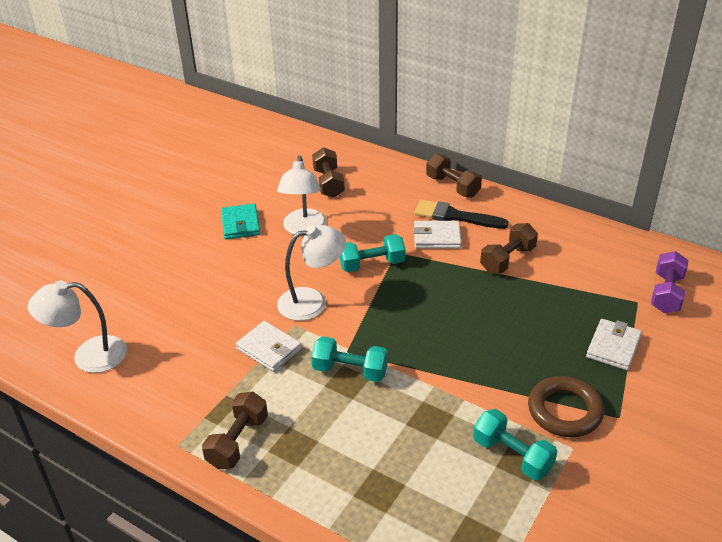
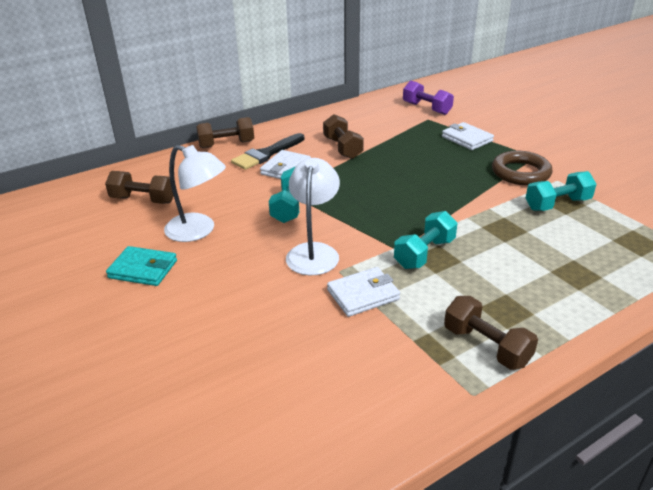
camera: 65 degrees left, 5 degrees down
white lamp [28,280,127,373] -> none

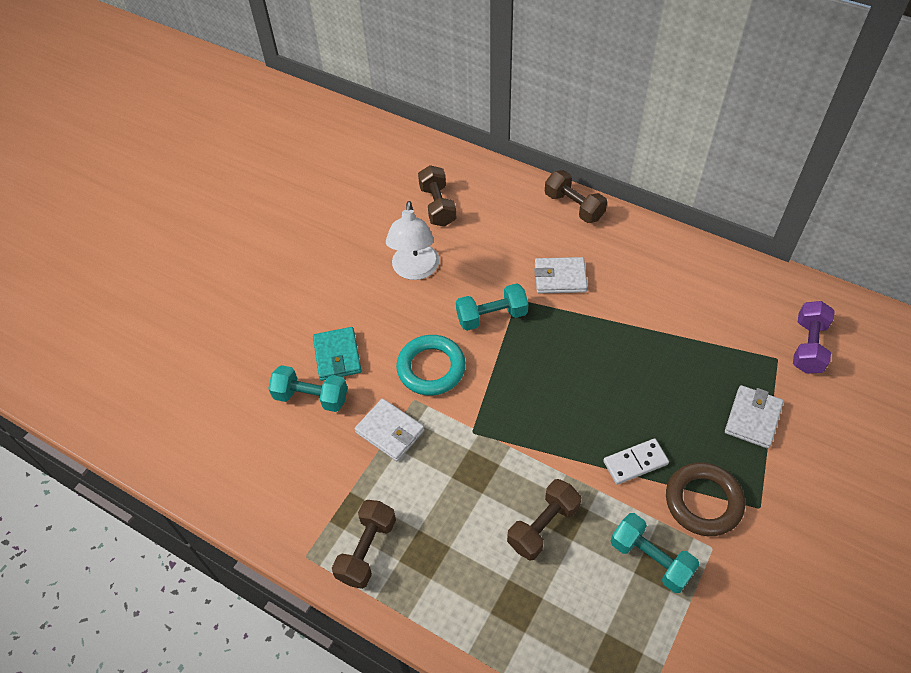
camera: 65 degrees right, 20 degrees up
turquoise wallet [106,246,177,286] -> turquoise wallet moved to [313,327,362,381]
black brush [231,133,305,170] -> none
white lamp [286,158,340,275] -> turquoise ring [396,335,466,396]
brown dumbbell [323,114,364,159] -> brown dumbbell moved to [507,479,581,560]
turquoise dumbbell [394,211,457,269] -> turquoise dumbbell moved to [268,365,347,412]
none -> white domino [603,438,669,485]

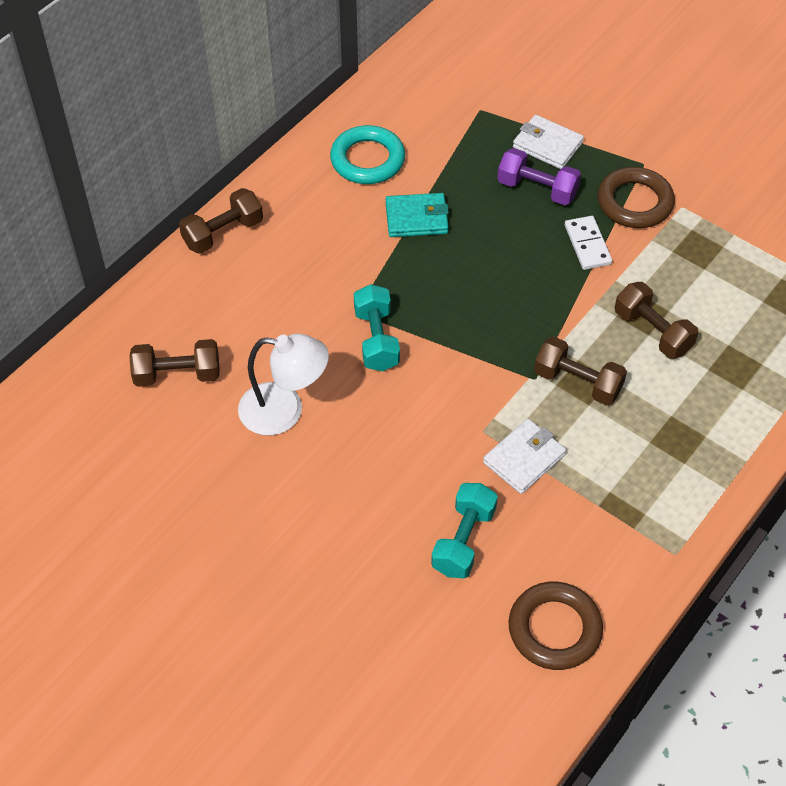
camera: 85 degrees left, 0 degrees up
turquoise wallet [313,327,362,381] -> turquoise wallet moved to [385,193,449,237]
brown dumbbell [332,500,396,589] -> brown dumbbell moved to [534,337,627,405]
turquoise ring [396,335,466,396] -> turquoise ring moved to [330,125,405,184]
white wallet [534,257,588,293] -> none
turquoise dumbbell [611,513,700,593] -> none
purple dumbbell [793,301,835,374] -> purple dumbbell moved to [497,148,581,205]
none -> brown ring [509,582,603,670]

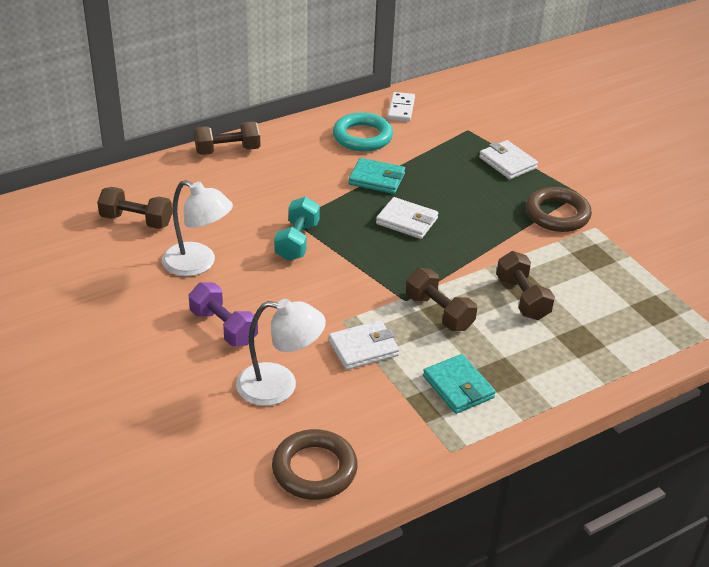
camera: 20 degrees right, 15 degrees down
turquoise dumbbell [431,483,498,578] -> white lamp [236,299,326,406]
purple dumbbell [497,148,581,205] -> purple dumbbell moved to [189,282,258,346]
white domino [565,216,612,270] -> white domino moved to [388,92,415,122]
none -> white wallet [376,197,438,239]
none -> turquoise wallet [423,354,496,414]

